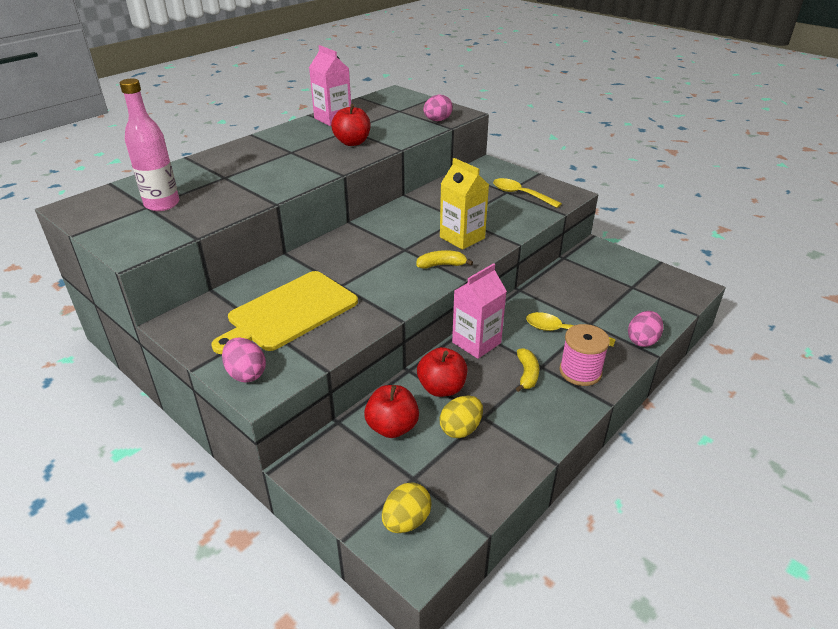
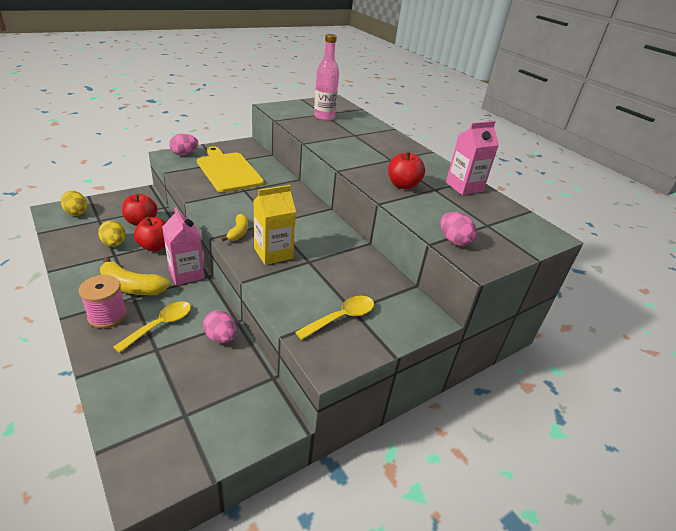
camera: 100 degrees right, 0 degrees up
yellow banana [516,348,539,392] -> yellow banana [100,257,170,295], size x1.70
pink egg [628,311,663,347] -> pink egg moved to [203,310,236,343]

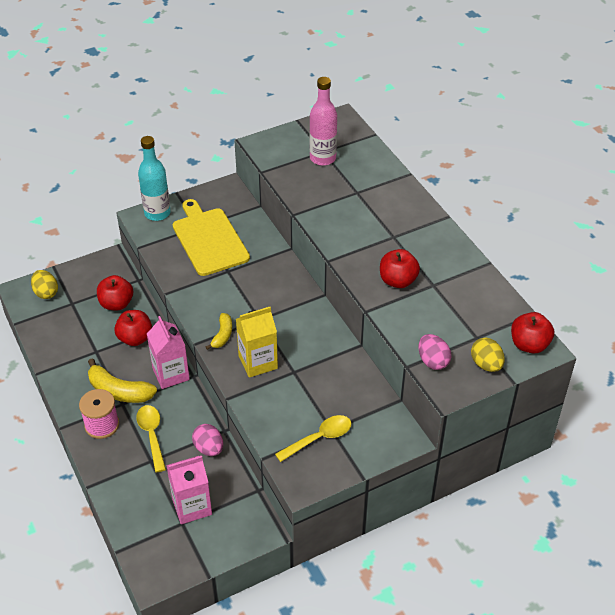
camera: 10 degrees right, 10 degrees up
yellow egg [98,221,126,247] -> yellow egg moved to [471,338,505,372]
yellow spoon [113,301,191,353] -> yellow spoon turned 60 degrees counterclockwise [136,405,166,472]
pink egg [169,134,198,155] -> turquoise bottle [138,136,171,221]
pink carton [446,121,499,195] -> pink carton moved to [166,456,212,524]
none -> red apple [511,312,554,353]

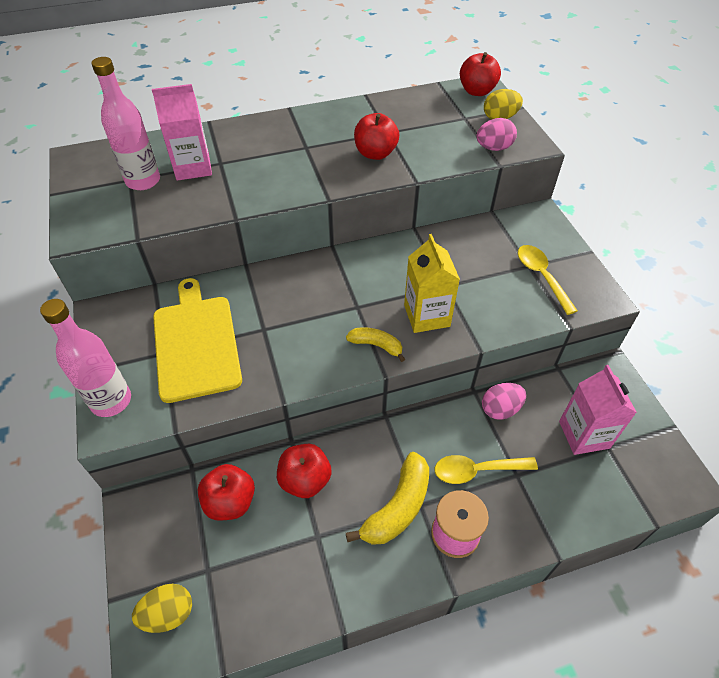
camera: 80 degrees left, 5 degrees up
turquoise bottle [138,136,171,221] -> pink bottle [40,299,131,417]
pink carton [147,316,190,389] -> pink carton moved to [152,84,212,181]
yellow cutting board [173,199,250,276] -> yellow cutting board turned 90 degrees clockwise [153,278,242,403]

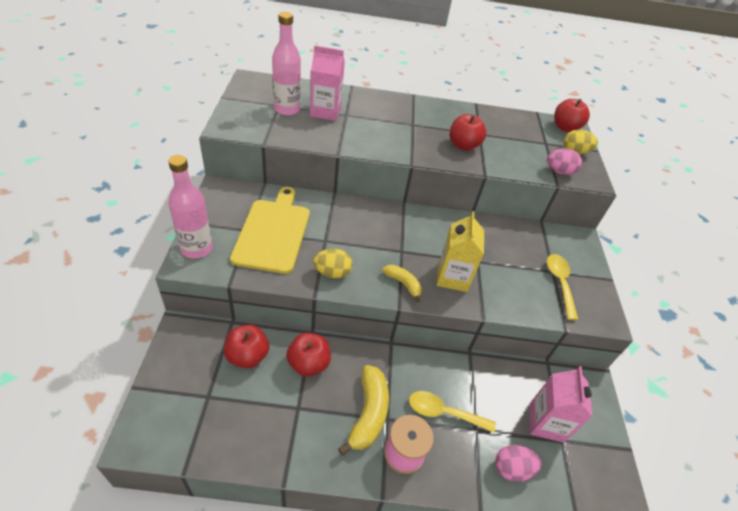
camera: 15 degrees right, 5 degrees down
yellow egg [132,584,192,633] -> yellow egg moved to [313,249,353,278]
yellow banana [346,452,429,545] -> yellow banana turned 45 degrees counterclockwise [338,365,389,456]
pink egg [482,383,526,420] -> pink egg moved to [495,445,541,482]

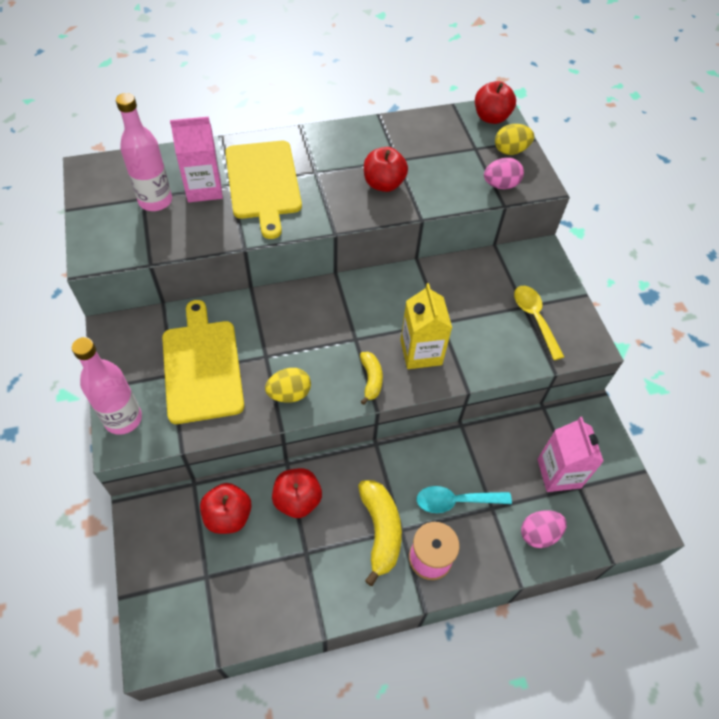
camera: 15 degrees left, 10 degrees up
yellow banana [382,265,422,302] -> yellow banana turned 60 degrees clockwise [360,352,383,405]
yellow spoon [409,391,496,433] -> turquoise spoon [417,486,512,513]
none -> yellow cutting board [225,141,302,239]

